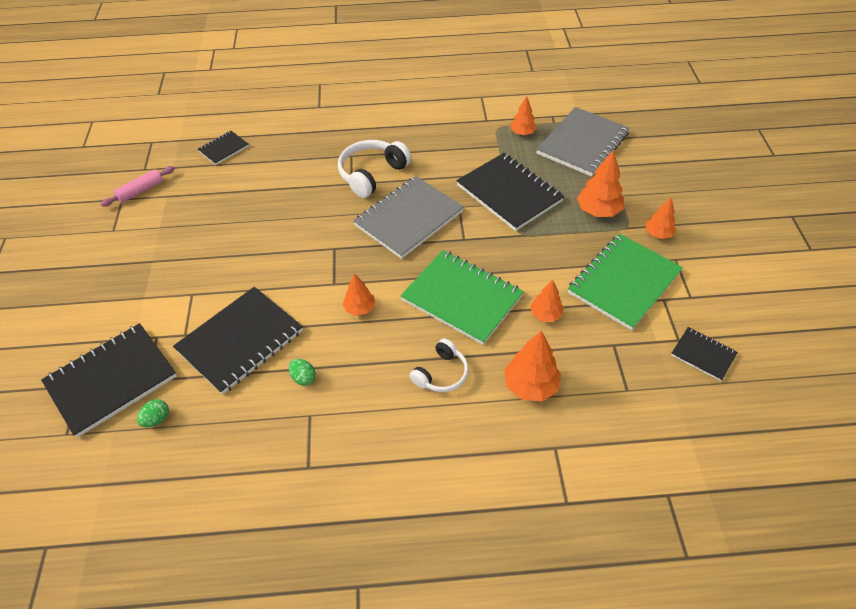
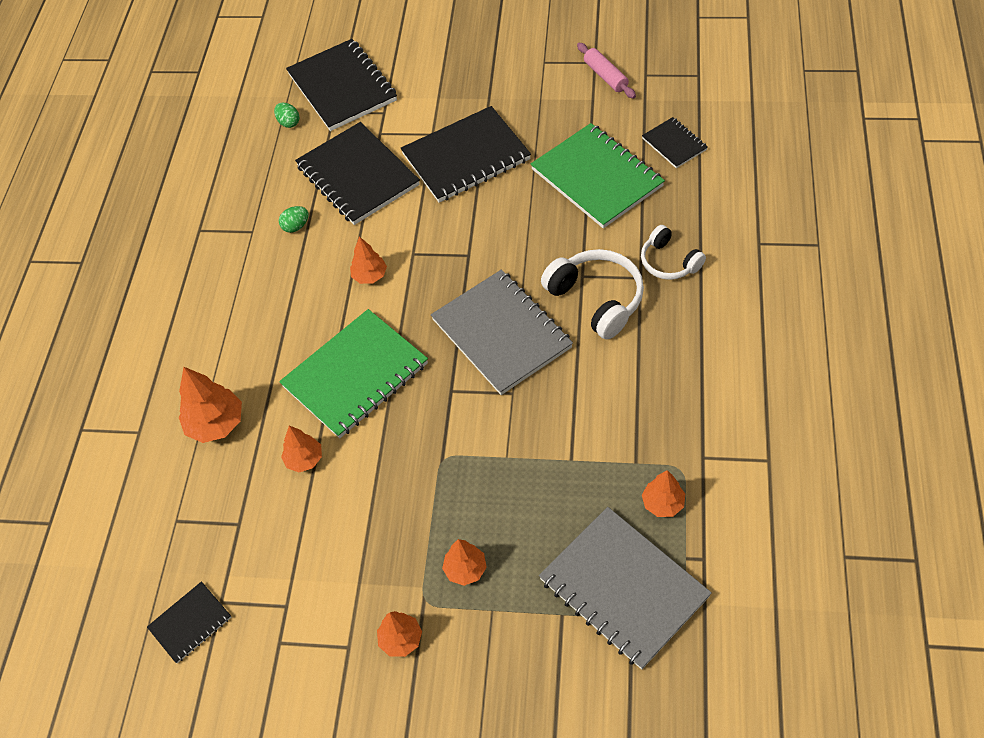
camera: 105 degrees right, 5 degrees up
white headphones [410,338,468,392] -> white headphones moved to [641,225,706,280]
black notebook [456,153,564,231] -> black notebook moved to [401,106,531,203]
green notebook [568,234,683,330] -> green notebook moved to [531,123,665,228]
orange tree [577,150,624,217] -> orange tree [442,539,487,586], size x0.63

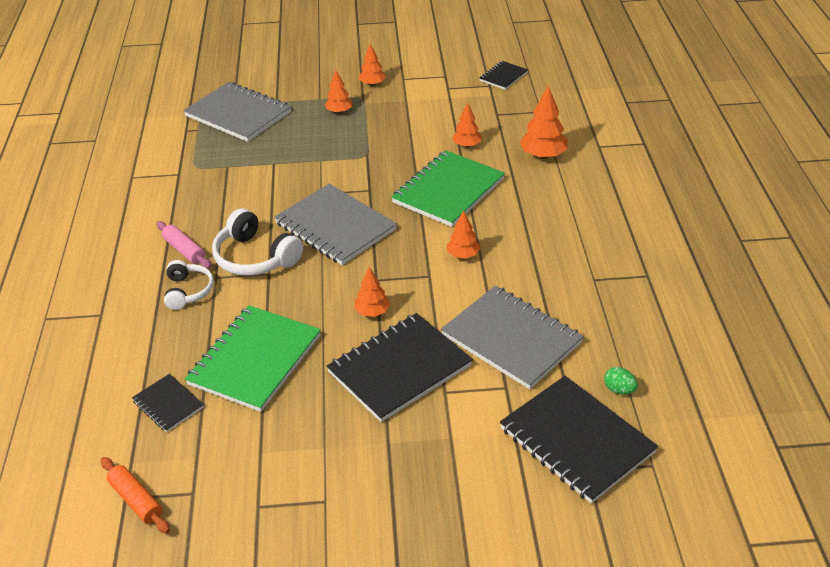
camera: 165 degrees right, 15 degrees down
green egg [279,206,309,233] -> none
black notebook [295,122,420,225] -> grey notebook [441,286,584,389]
green notebook [531,123,665,228] -> green notebook turned 75 degrees clockwise [185,305,321,412]
pink rolling pin [577,43,636,99] -> pink rolling pin moved to [156,221,211,268]
white headphones [641,225,706,280] -> white headphones turned 45 degrees clockwise [164,260,214,310]
orange tree [642,470,685,517] -> orange tree moved to [354,267,390,317]
none -> orange rolling pin [101,457,170,534]

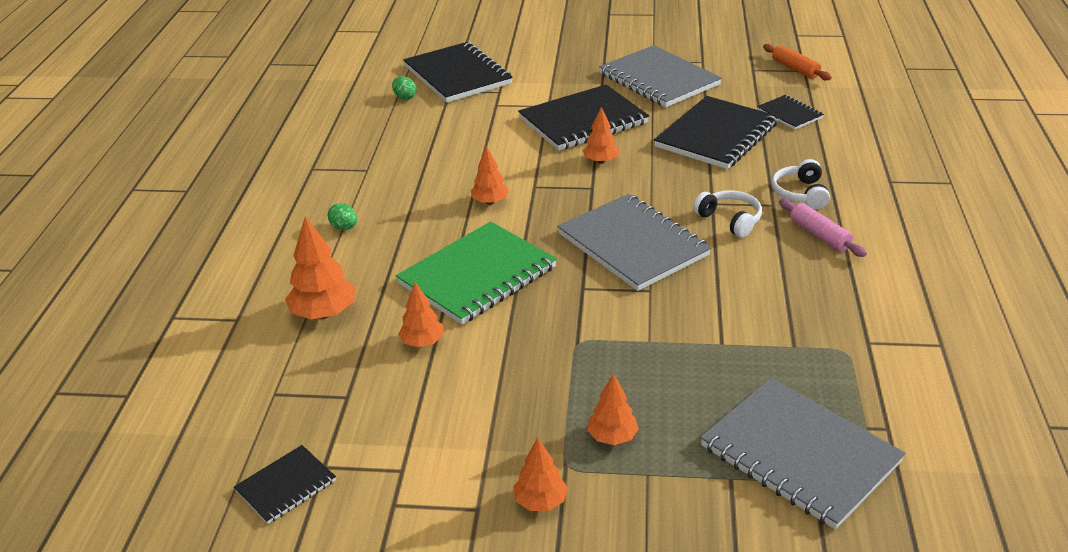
camera: 170 degrees left, 5 degrees down
green notebook [185,305,321,412] -> black notebook [654,96,779,169]
white headphones [212,208,303,276] -> white headphones [693,190,762,238], size x0.64
grey notebook [441,286,584,389] -> grey notebook moved to [599,45,722,107]
none -> green egg [328,203,357,230]

